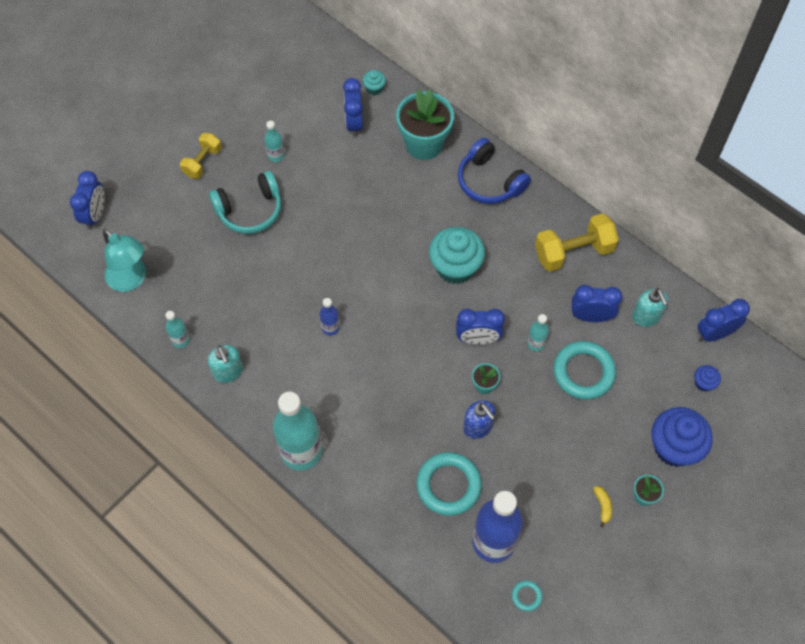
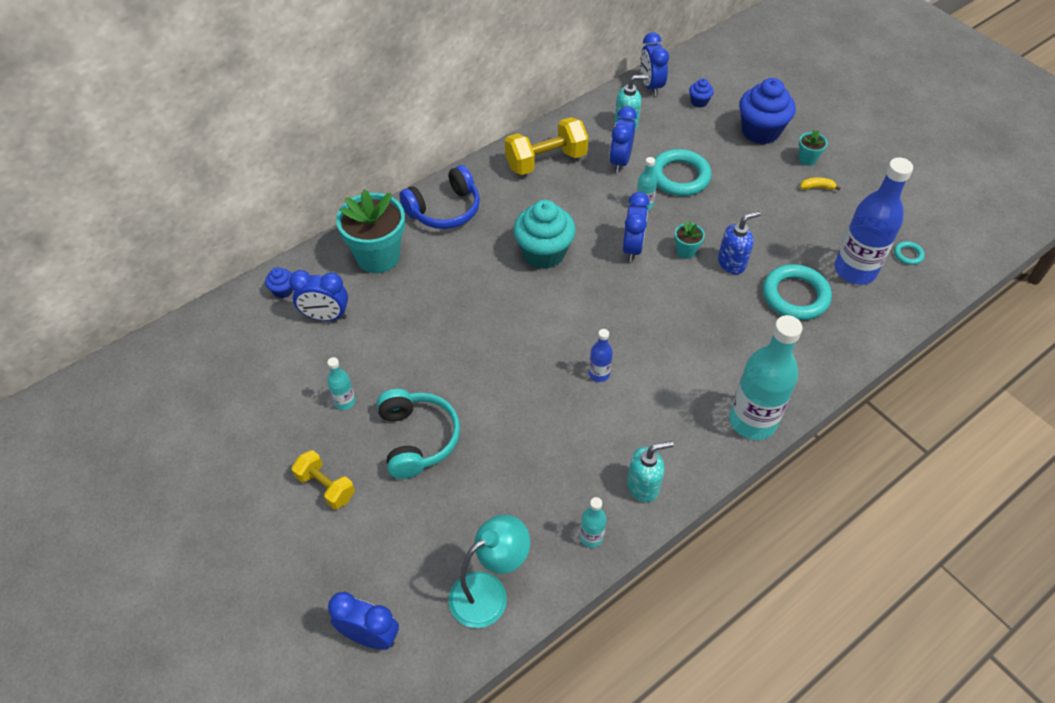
camera: 80 degrees left, 10 degrees down
turquoise cupcake [363,70,386,95] -> blue cupcake [265,267,293,298]
yellow dumbbell [535,213,619,272] -> yellow dumbbell turned 75 degrees clockwise [505,117,588,175]

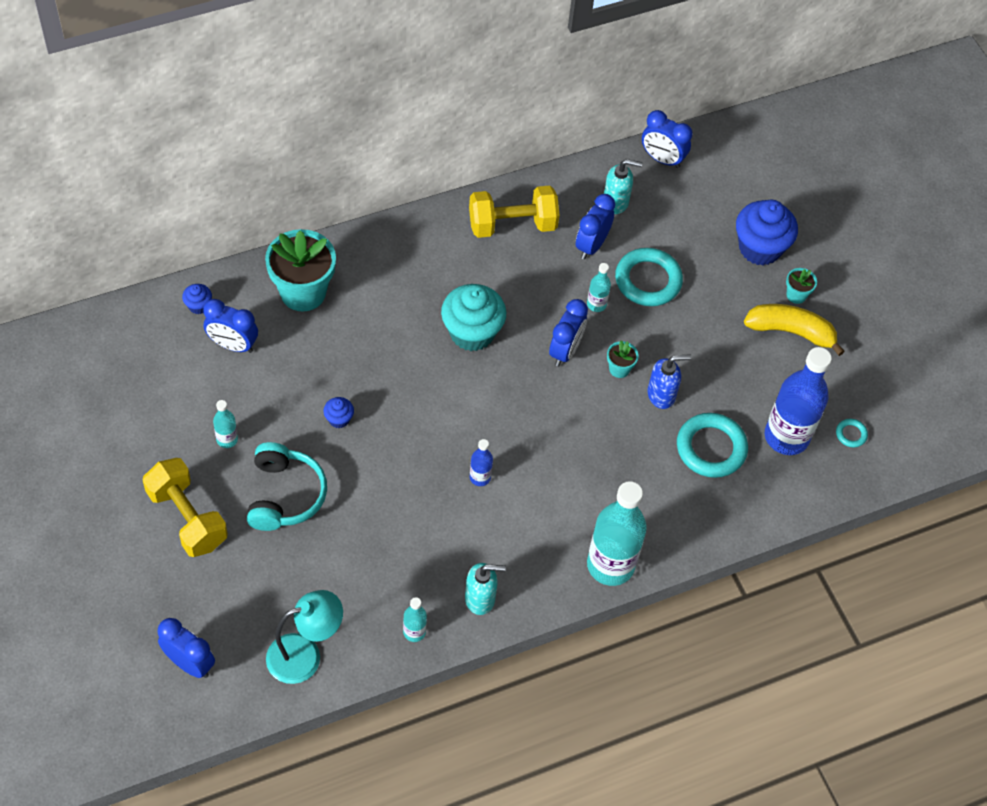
camera: 10 degrees right, 5 degrees up
yellow dumbbell [292,450,355,509] -> yellow dumbbell [142,458,228,557], size x1.61
blue headphones [399,165,480,229] -> none
blue clock [640,32,669,96] -> blue clock turned 60 degrees counterclockwise [642,110,693,168]
blue cupcake [689,78,714,108] -> blue cupcake moved to [323,397,354,428]
yellow banana [800,177,841,190] -> yellow banana [744,304,845,356], size x2.34

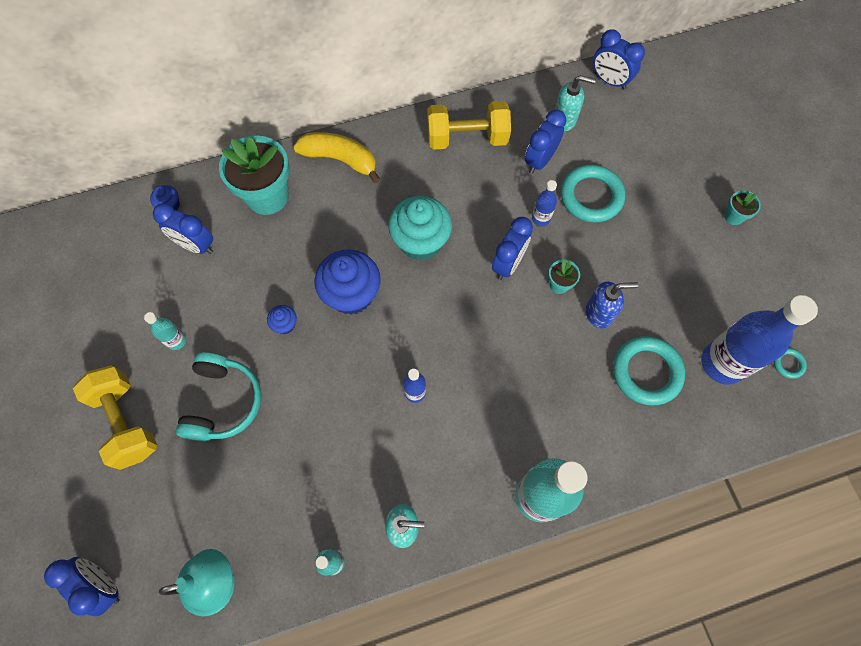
camera: 10 degrees right, 10 degrees up
turquoise bottle [587,263,611,312] -> blue bottle [532,180,557,226]
blue cupcake [736,199,798,265] -> blue cupcake moved to [315,249,381,315]
yellow banana [744,304,845,356] -> yellow banana moved to [293,132,380,183]

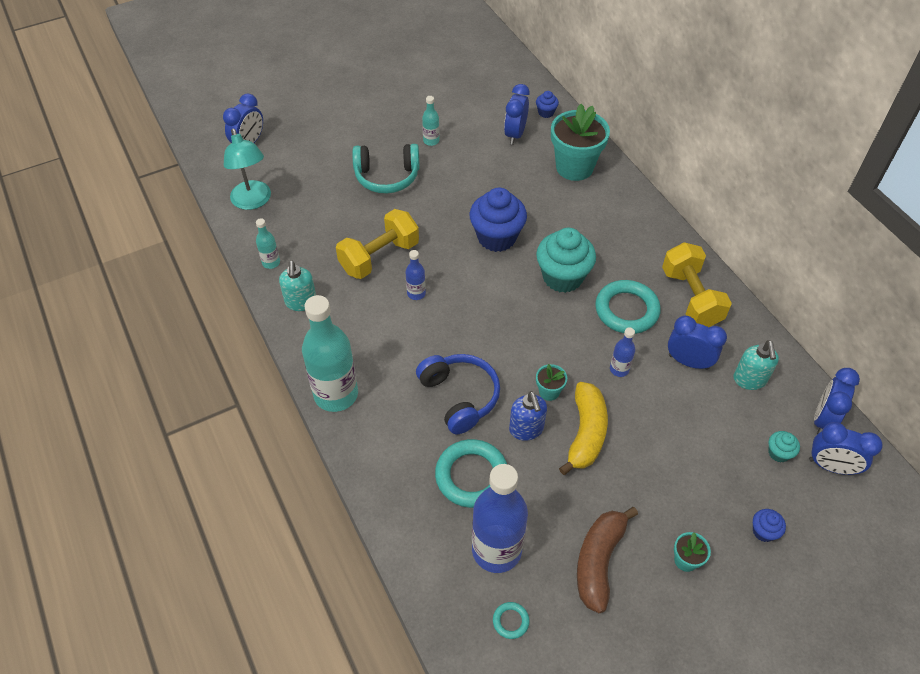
camera: 80 degrees right, 15 degrees down
yellow dumbbell [73,366,158,470] -> yellow dumbbell moved to [336,209,419,279]
blue cupcake [267,305,297,334] -> blue cupcake moved to [753,509,786,542]
yellow banana [293,132,380,183] -> yellow banana moved to [559,382,608,475]
blue clock [492,217,533,280] -> blue clock moved to [809,422,883,475]
turquoise ring [561,165,625,223] -> turquoise ring moved to [595,280,661,334]
none -> blue headphones [416,354,500,434]
none -> brown banana [577,507,638,613]
none -> turquoise cupcake [768,431,800,463]

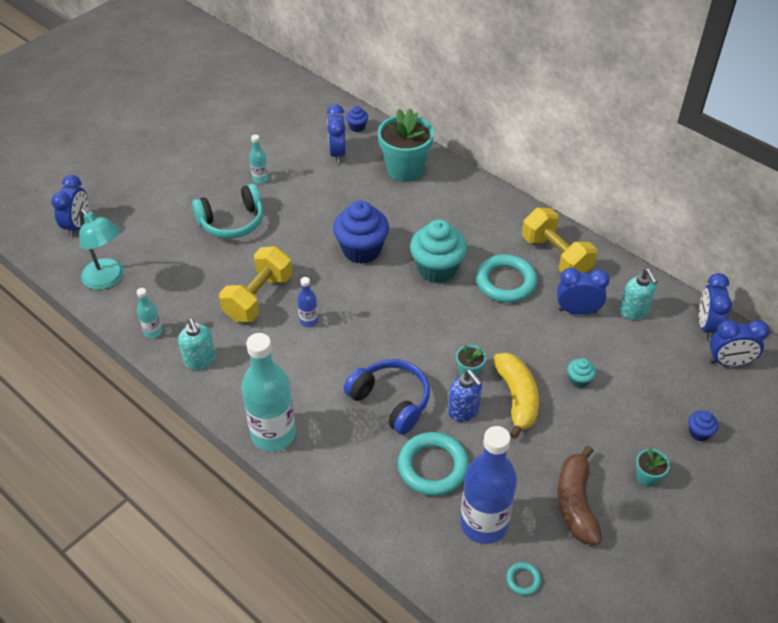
camera: 20 degrees left, 5 degrees down
blue bottle [610,327,635,377] -> none
turquoise cupcake [768,431,800,463] -> turquoise cupcake moved to [568,358,596,388]

